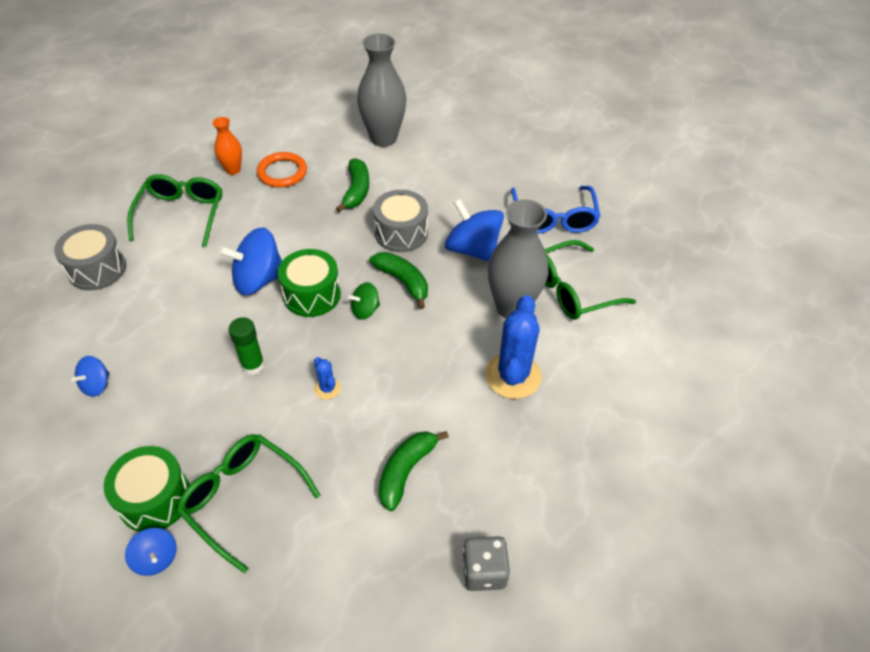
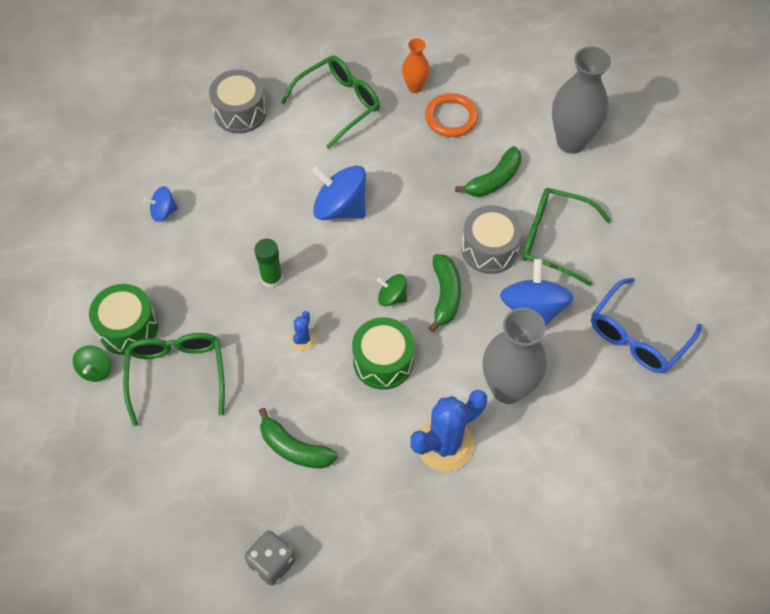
camera: 45 degrees right, 10 degrees up
blue spinning top [125,528,177,576] -> green spinning top [73,345,111,382]
green drum [278,249,341,317] -> green drum moved to [352,317,414,390]
green banana [378,431,449,511] -> green banana turned 135 degrees counterclockwise [259,408,338,469]
green glasses [545,240,636,320] -> green glasses moved to [522,188,611,286]

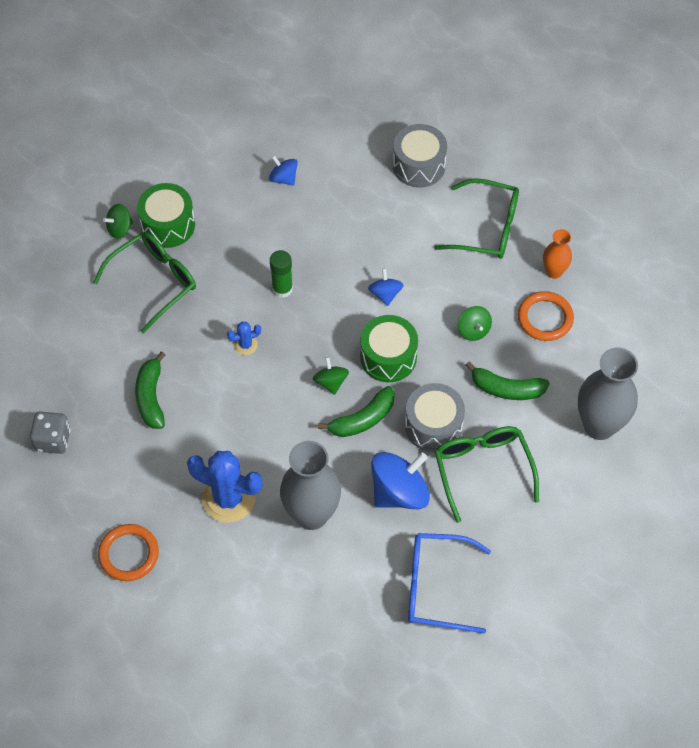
camera: 55 degrees right, 0 degrees up
blue spinning top [312,165,366,220] -> blue spinning top [368,268,404,306], size x0.53
green drum [352,317,414,390] -> green drum moved to [360,315,418,382]
none -> orange ring [98,524,159,581]
none -> green spinning top [458,306,492,341]

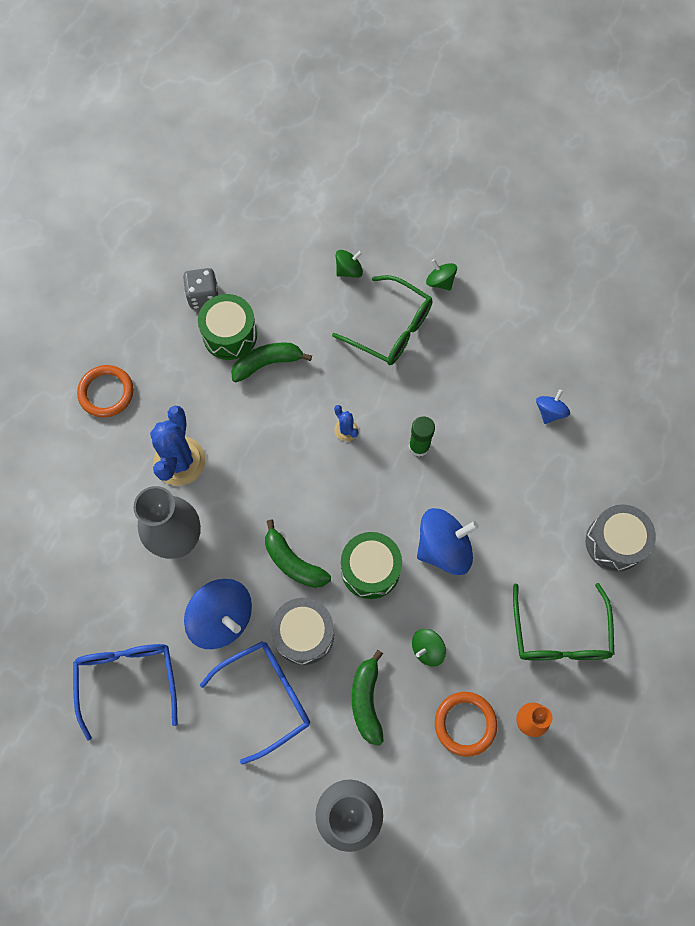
camera: 75 degrees right, 10 degrees up
green drum [137,183,195,248] -> green drum moved to [198,294,257,360]
green spinning top [313,357,349,395] -> green spinning top moved to [336,250,363,278]
blue spinning top [368,268,404,306] -> blue spinning top [417,508,479,575], size x1.89
green glasses [435,426,539,523] -> blue glasses [200,641,310,765]

